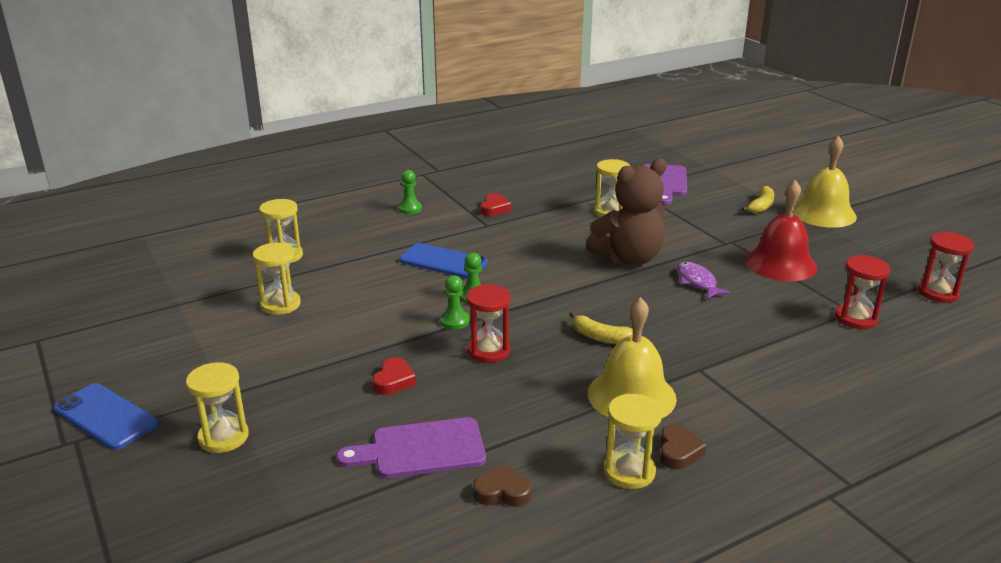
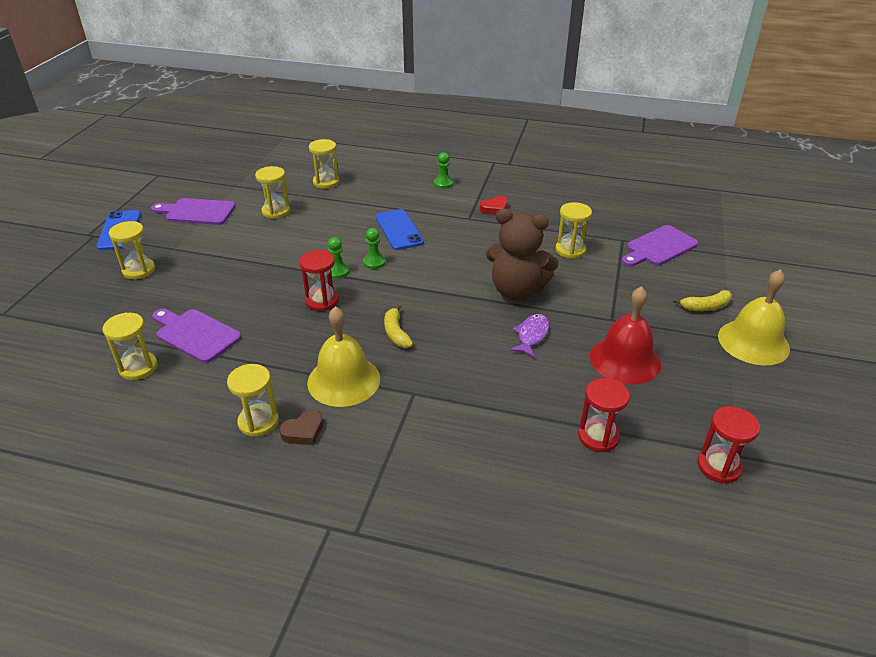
camera: 45 degrees right, 10 degrees up
red heart [372,357,416,395] -> none
brown heart [473,464,531,507] -> none
none -> yellow hourglass [103,313,158,380]
none -> purple cutting board [151,198,236,225]

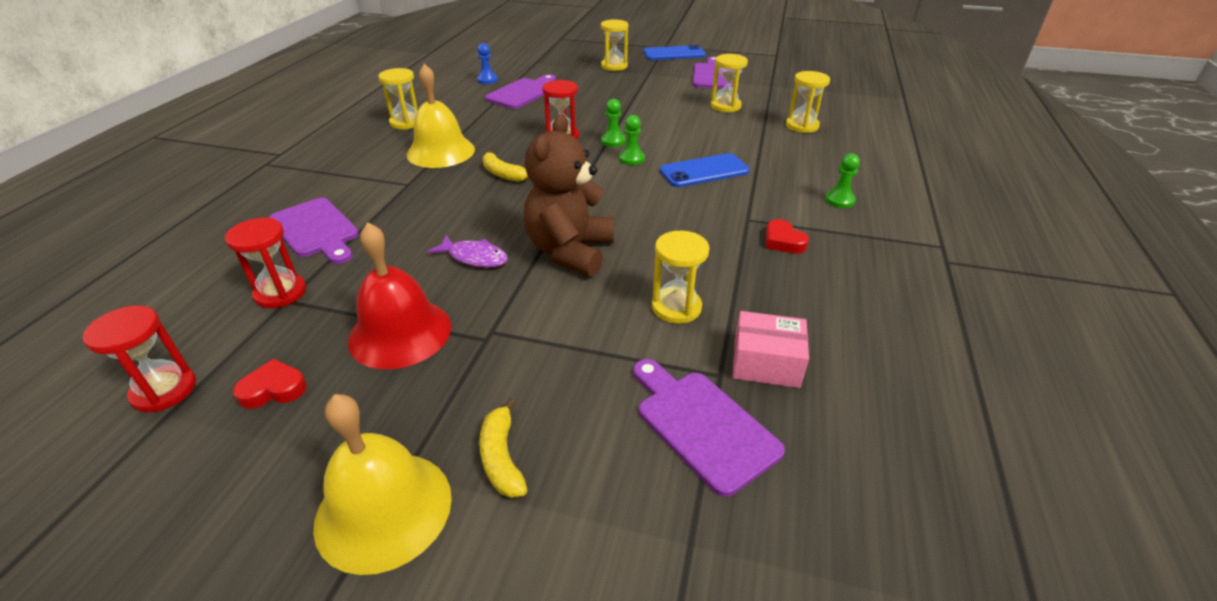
camera: 90 degrees right, 0 degrees up
yellow hourglass [103,313,158,380] -> blue pawn [477,43,498,84]
brown heart [279,410,323,445] -> none
yellow banana [384,304,413,348] -> yellow banana turned 120 degrees counterclockwise [482,150,528,182]
none -> red heart [233,359,307,409]
none -> purple cutting board [269,198,359,264]
none -> pink box [732,311,809,388]

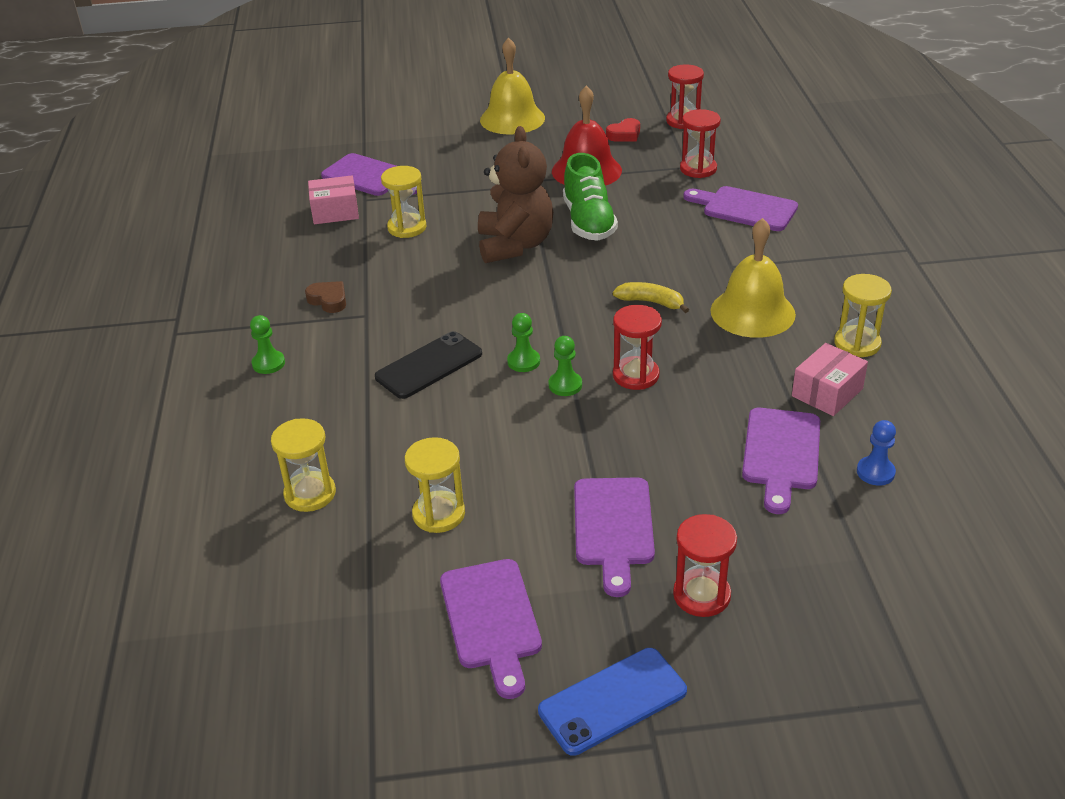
camera: 160 degrees right, 0 degrees up
purple fish [427,236,508,268] -> green shoe [563,153,618,241]
yellow banana [479,398,528,498] -> none
yellow hourglass [601,19,628,71] -> red hourglass [673,514,737,617]
blue phone [659,153,750,187] -> black phone [375,331,482,399]
red heart [766,219,809,254] -> brown heart [305,281,346,313]
none -> purple cutting board [574,477,655,597]
none -> pink box [792,343,868,416]

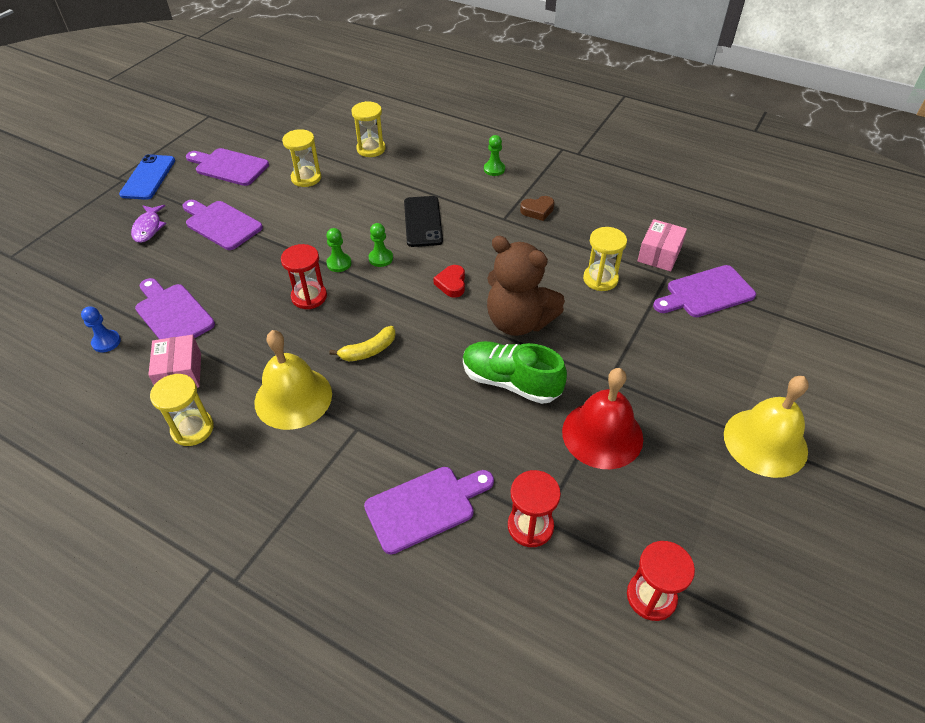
camera: 125 degrees right, 10 degrees up
red heart [606,118,640,142] -> red heart moved to [433,265,465,298]
red hourglass [673,514,737,617] -> purple fish [131,205,166,243]

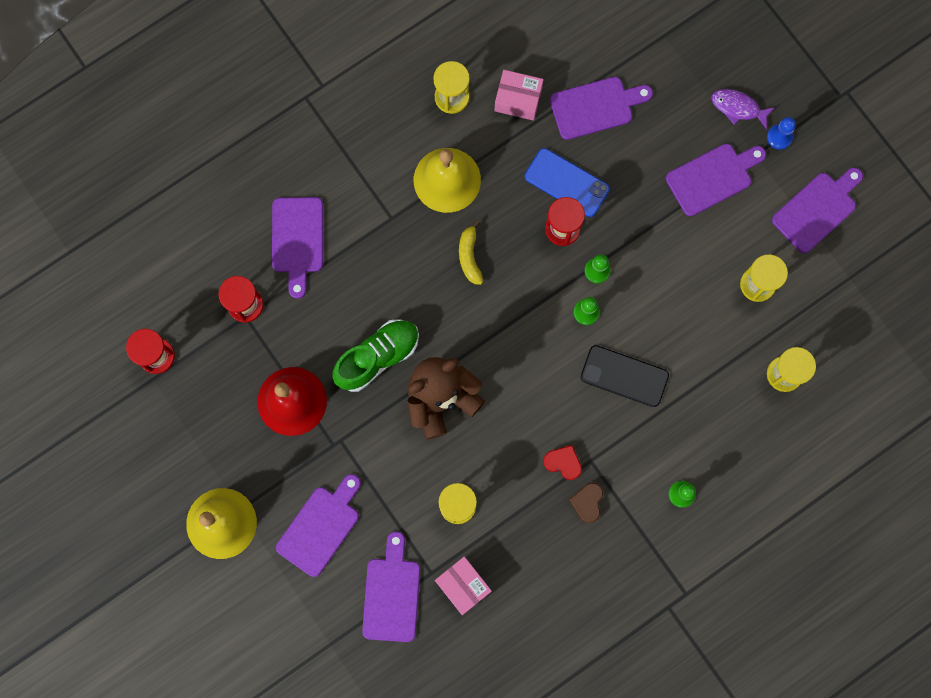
camera: 115 degrees right, 30 degrees up
blue pawn [81,306,121,353] -> blue pawn moved to [767,117,796,149]
blue phone [119,154,175,200] -> blue phone moved to [525,148,610,217]
red heart [433,265,465,298] -> red heart moved to [543,445,582,480]
none -> purple cutting board [276,474,361,577]

